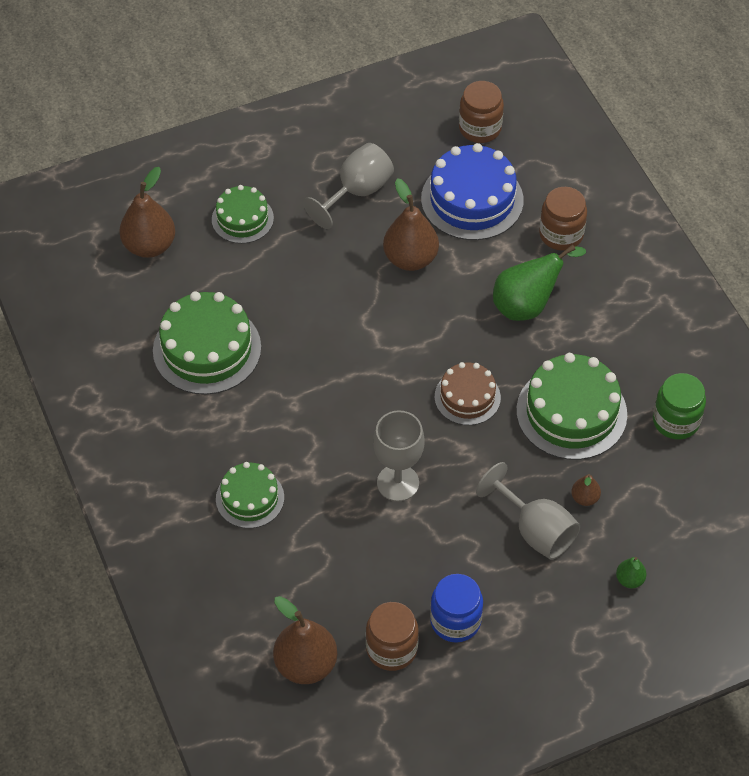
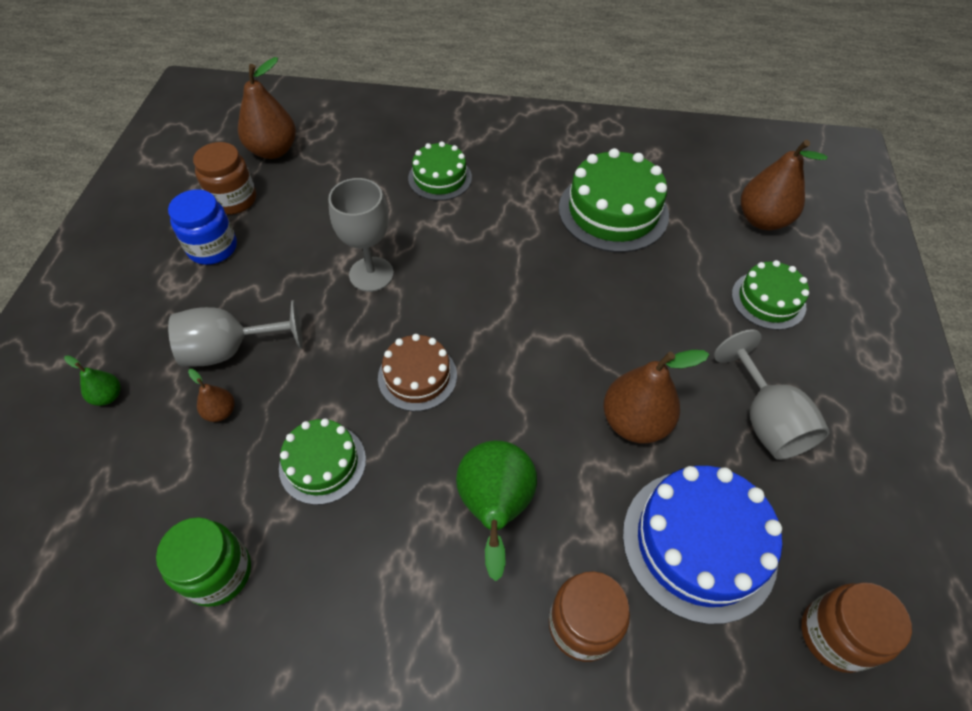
camera: 120 degrees right, 0 degrees up
green cake [516,353,627,460] -> green cake [279,418,366,505], size x0.60

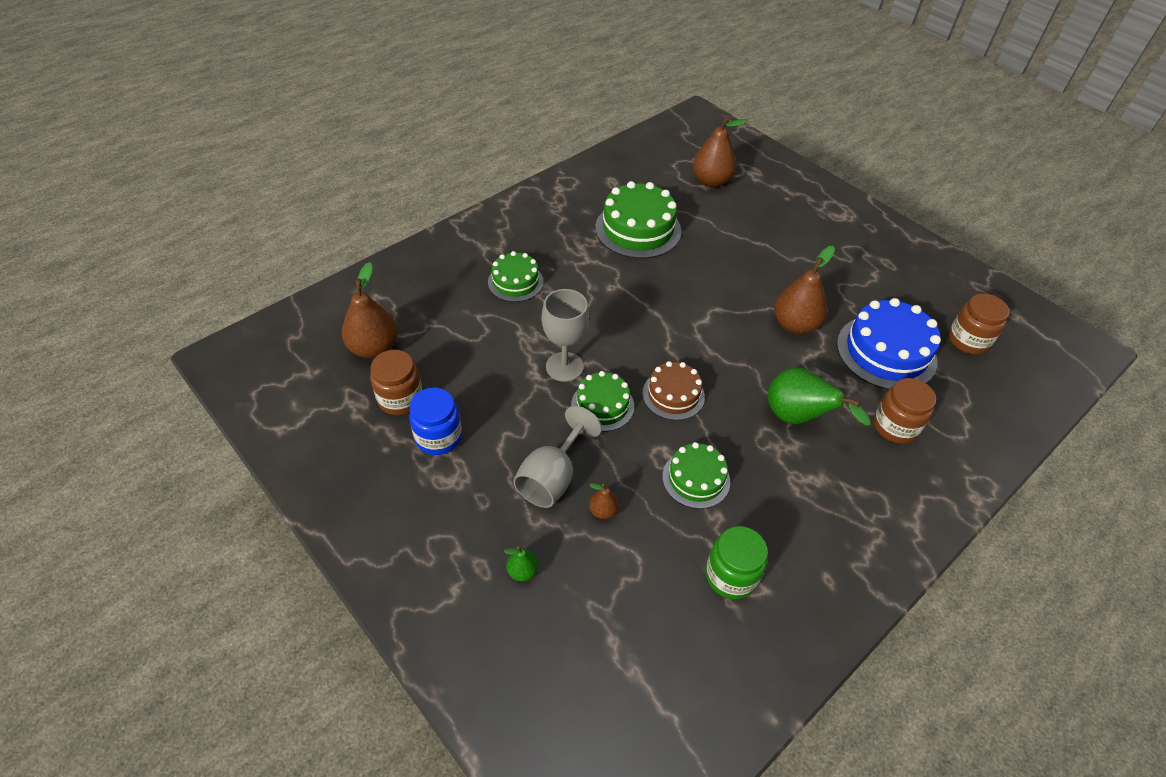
camera: 50 degrees left, 5 degrees down
grey goblet [714,329,830,460] -> none
green cake [732,260,809,330] -> green cake moved to [571,371,634,432]

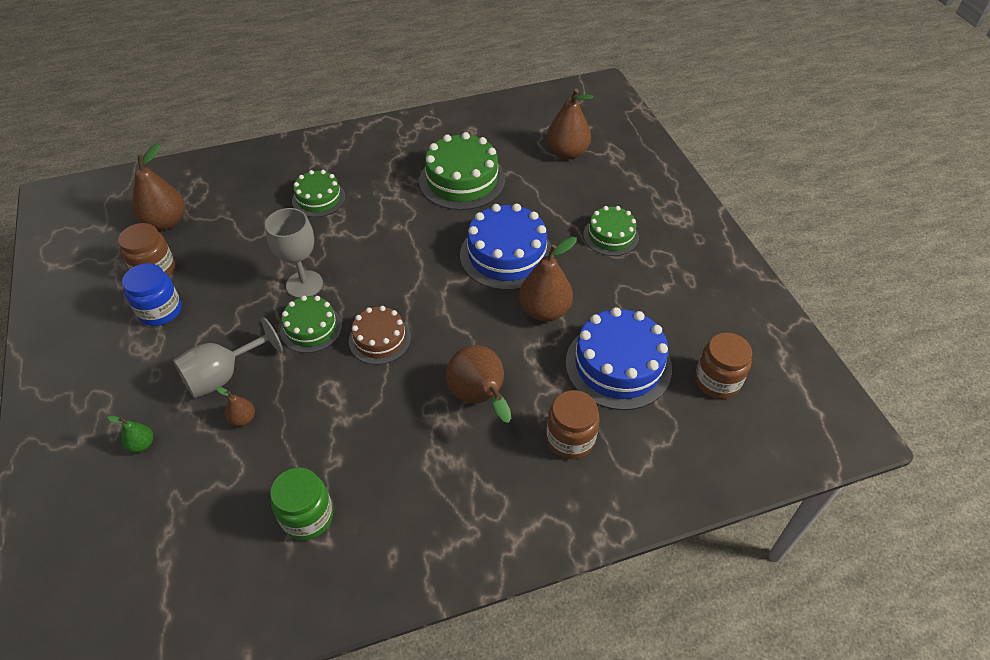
camera: 25 degrees right, 0 degrees up
green cake [662,442,730,509] -> green cake moved to [583,206,639,256]
green pear [768,367,870,425] -> brown pear [446,345,511,423]
none -> blue cake [460,203,554,290]

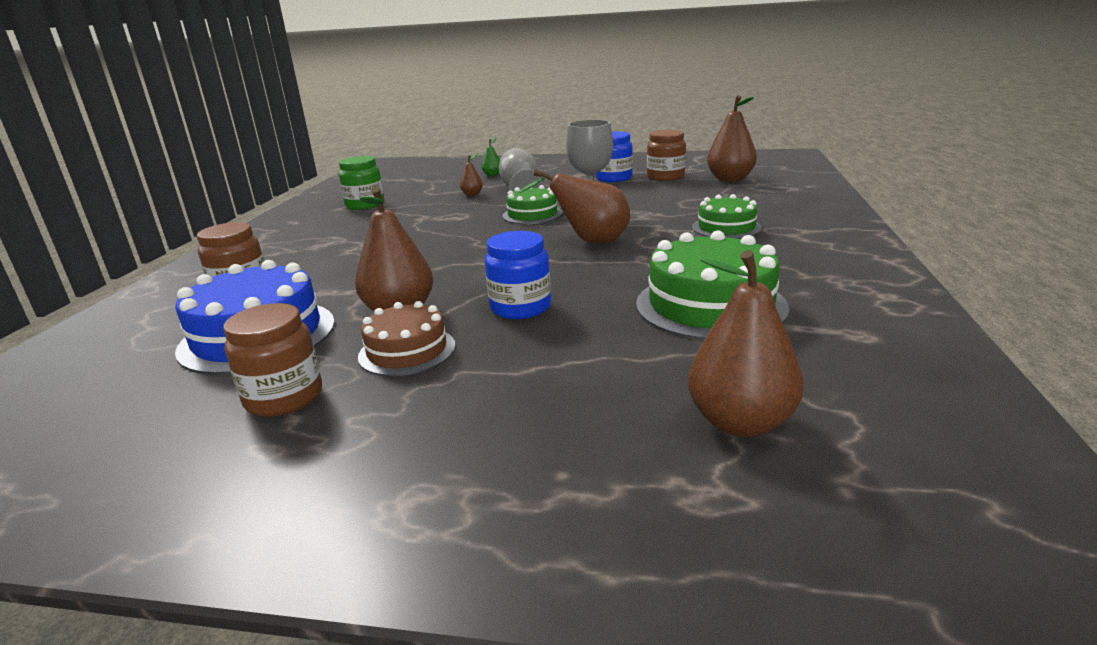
camera: 120 degrees right, 25 degrees down
brown cake [349,306,411,365] -> brown cake moved to [358,301,455,376]
brown pear [446,345,511,423] -> brown pear moved to [517,169,630,244]
blue cake [460,203,554,290] -> blue jar [485,231,551,319]
green cake [583,206,639,256] -> none
brown jar [695,333,752,399] -> brown jar moved to [223,303,322,417]

